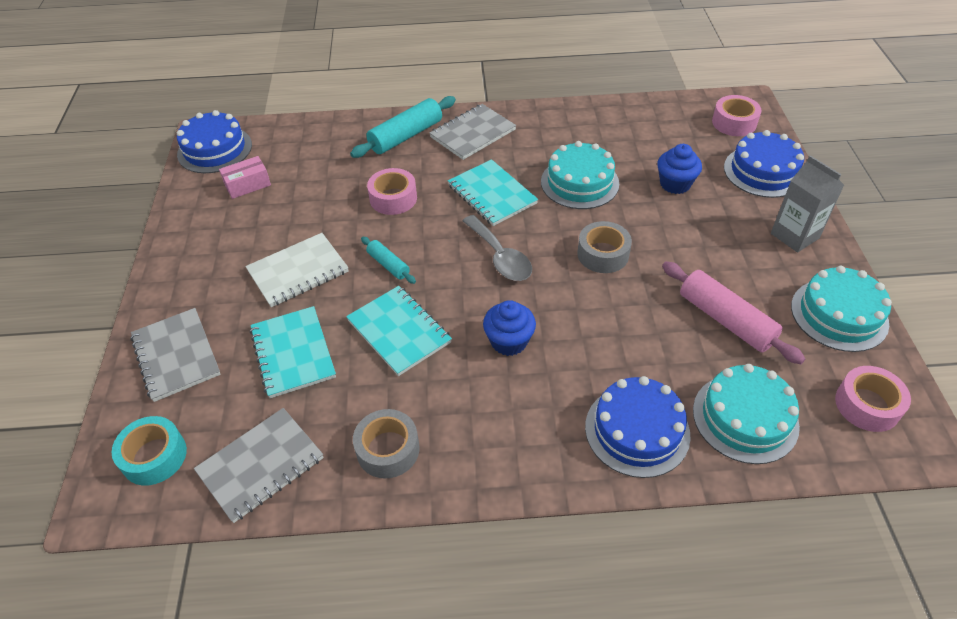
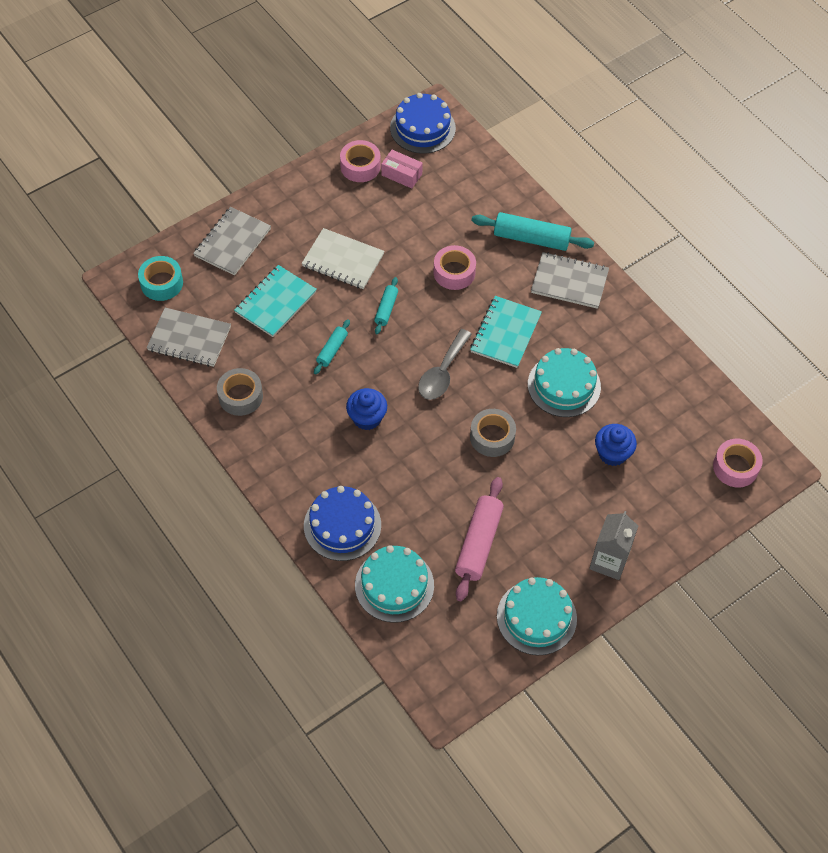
camera: 55 degrees right, 10 degrees up
turquoise notebook [346,286,452,376] -> turquoise rolling pin [314,319,350,375]
blue cake [724,130,804,198] -> none
pink tape [835,366,911,432] -> pink tape moved to [340,140,381,182]

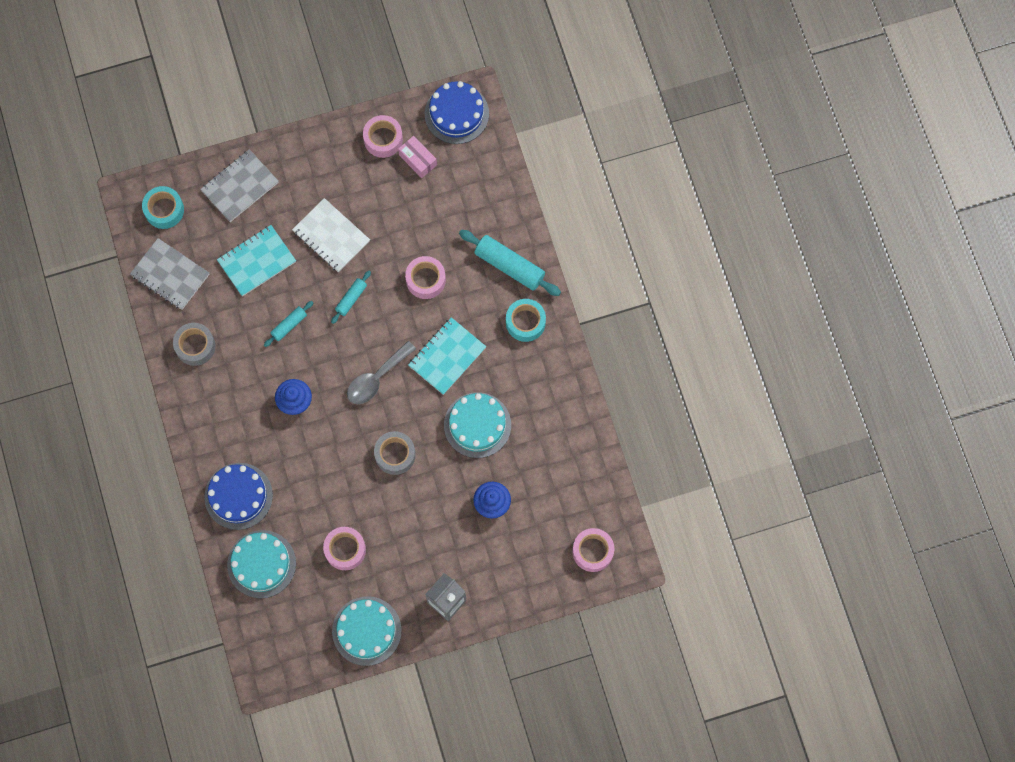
camera: 20 degrees right, 15 degrees up
pink rolling pin [455,477,504,601] -> pink tape [323,527,366,570]
grey notebook [531,252,609,309] -> turquoise tape [506,299,546,342]

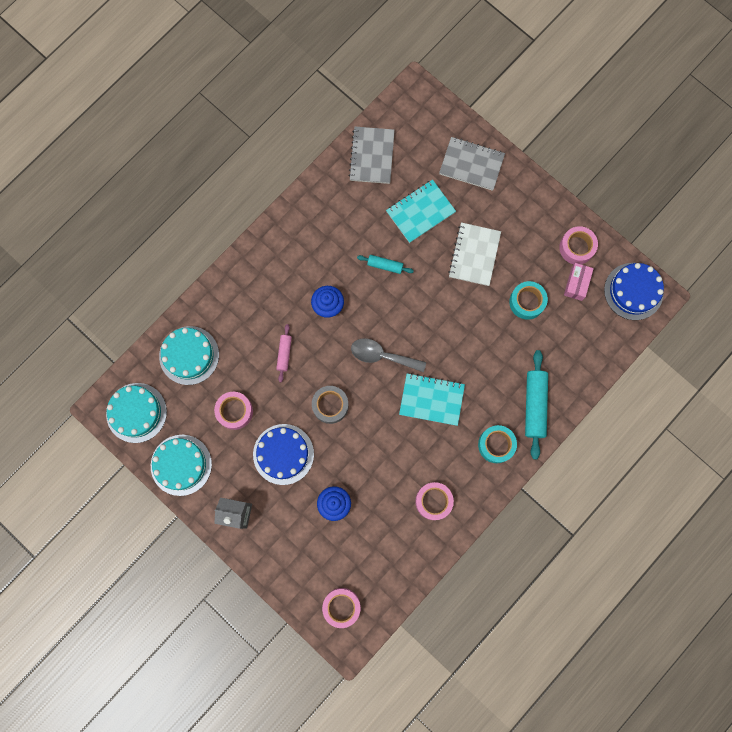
camera: 60 degrees right, 5 degrees up
turquoise tape [142,186,184,229] -> turquoise tape moved to [509,281,548,320]
grey tape [173,323,216,366] -> none
blue cake [204,463,273,530] -> blue cake moved to [253,424,314,485]
turquoise notebook [217,225,296,297] -> turquoise notebook turned 60 degrees counterclockwise [386,179,456,243]
turquoise rolling pin [331,271,371,324] -> none
pink tape [405,256,446,299] -> pink tape moved to [415,482,454,520]
turquoise cake [444,392,511,458] -> turquoise cake moved to [106,383,167,443]
none -> pink rolling pin [276,324,292,382]

